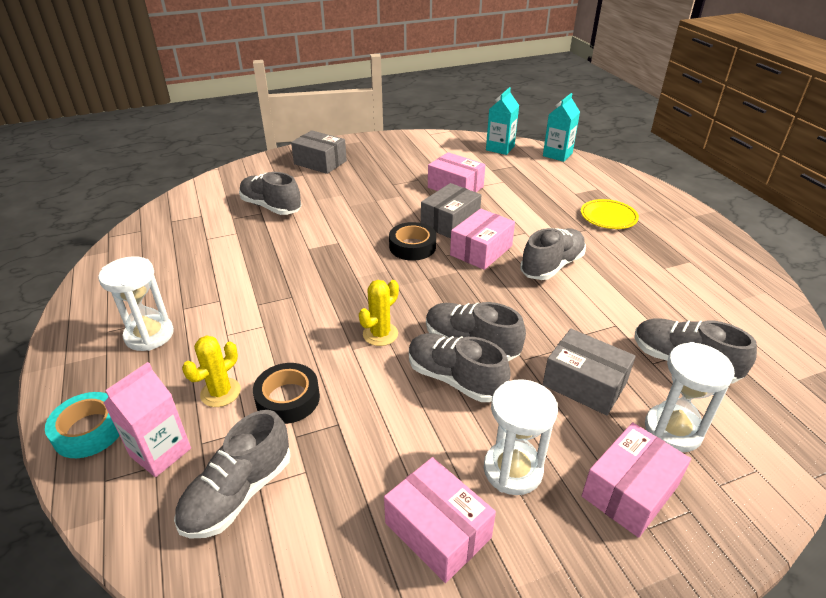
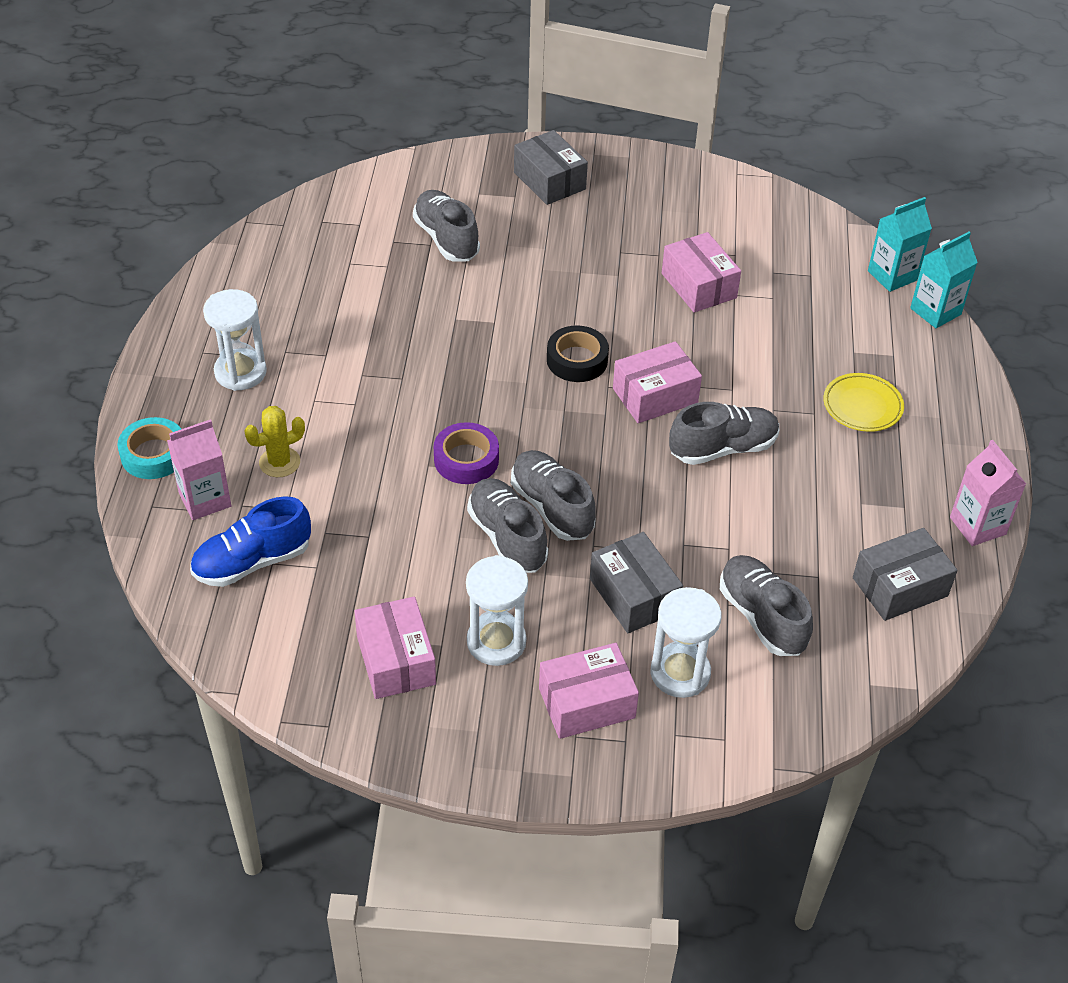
camera: 25 degrees right, 10 degrees up
grey shoe [174,410,291,539] -> blue shoe [190,496,311,587]
black tape [253,363,320,424] -> none
yellow cactus [359,280,399,346] -> purple tape [434,422,499,484]
grey box [421,183,481,239] -> grey box moved to [853,528,958,621]
turquoise carton [486,87,519,155] -> turquoise carton moved to [910,232,978,328]
none -> pink carton [950,440,1026,546]

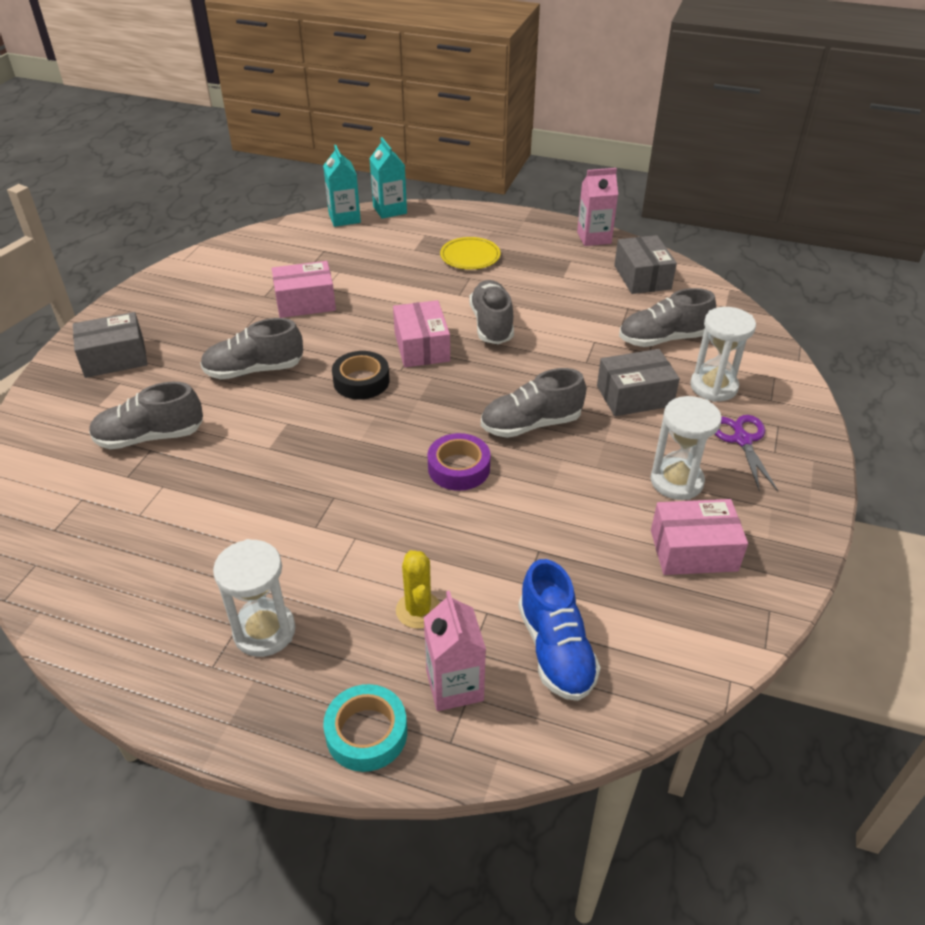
camera: 75 degrees left, 5 degrees down
grey shoe [467,478,548,573] -> grey shoe moved to [200,318,303,379]
pink box [539,643,639,739] -> purple scissors [715,415,778,491]

